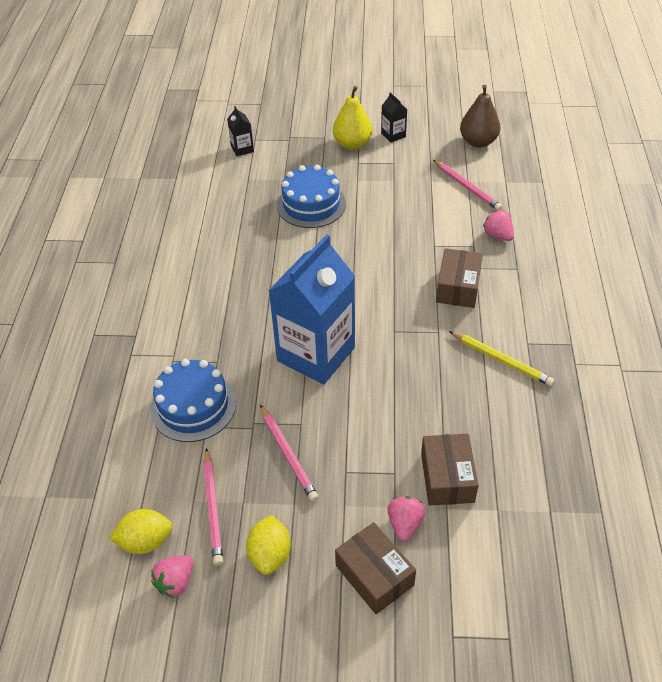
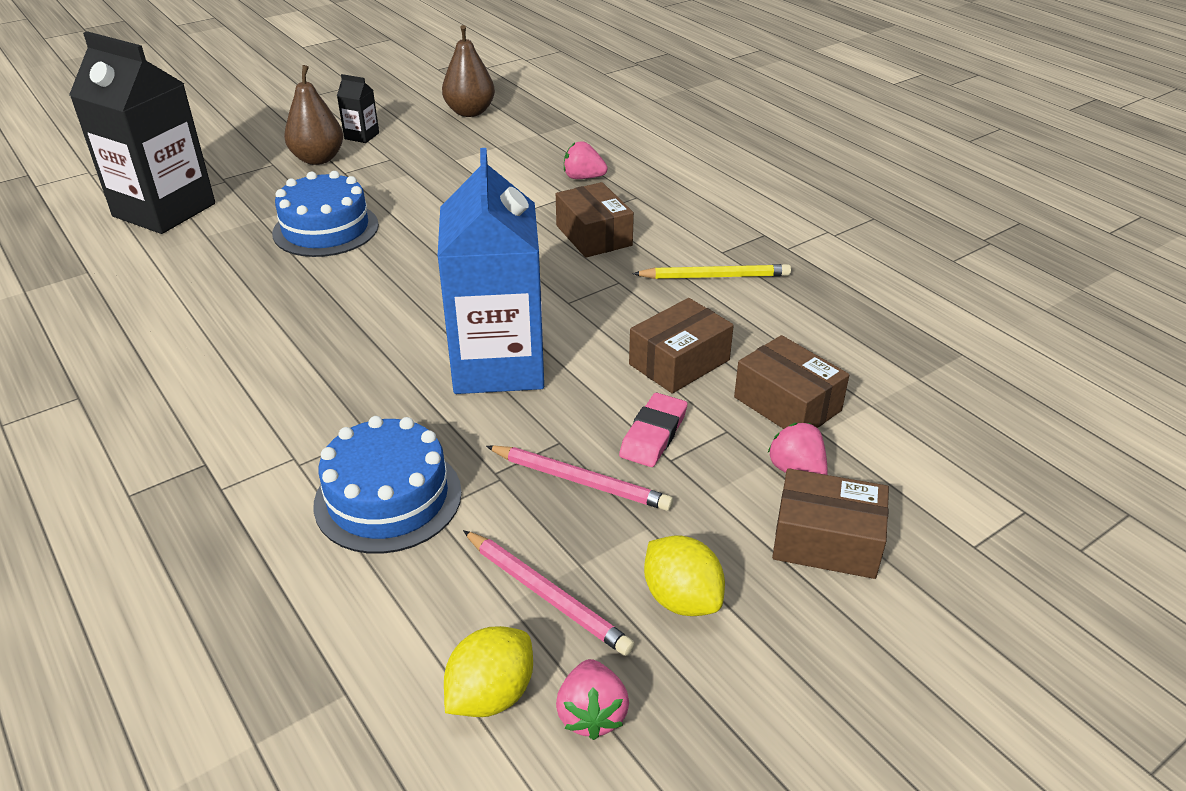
camera: 40 degrees left, 10 degrees down
black carton [227,106,254,156] -> black carton [69,31,215,234], size x2.47
yellow pear [333,86,372,150] -> brown pear [284,65,343,165]
pink pencil [433,160,503,210] -> none
none -> pink eraser [619,393,687,467]
none -> brown box [629,298,734,393]

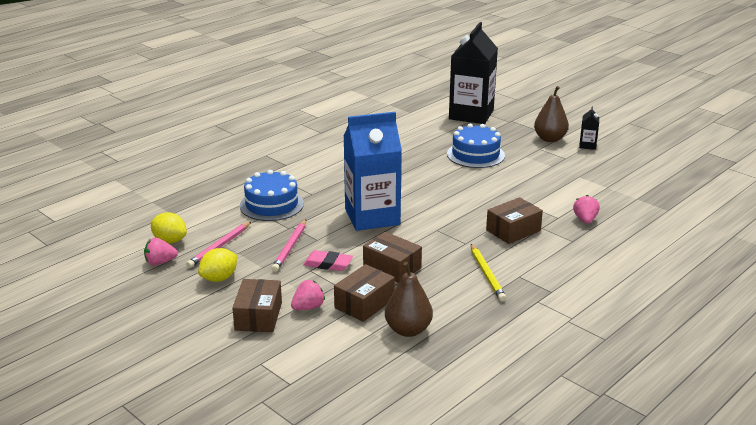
camera: 80 degrees right, 10 degrees down
brown pear [442,25,495,117] -> brown pear moved to [385,262,433,337]

